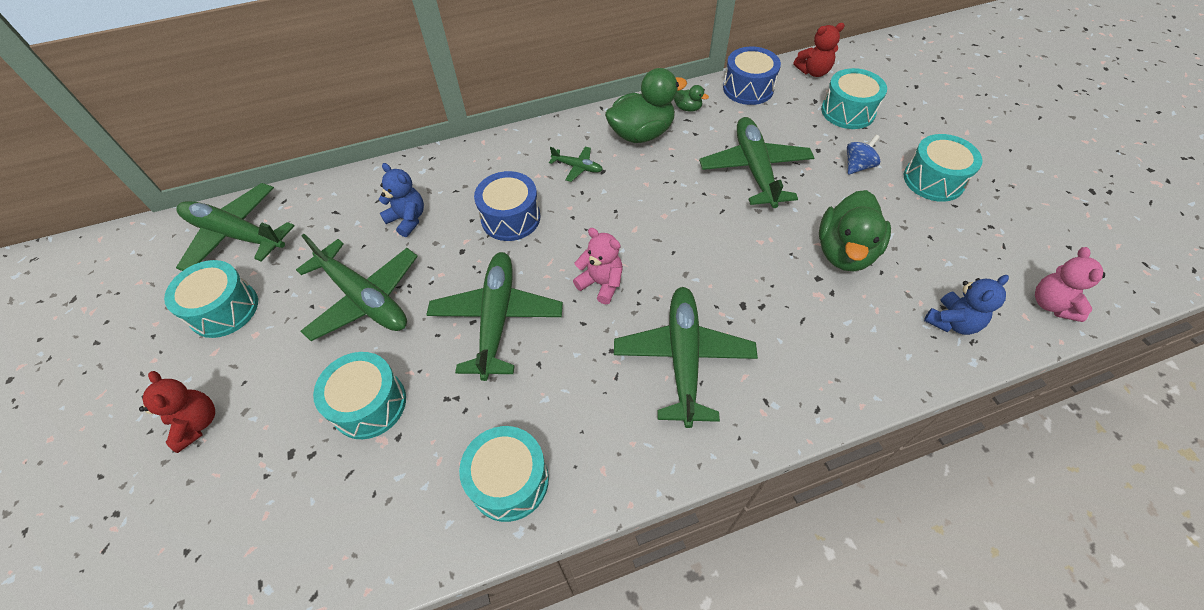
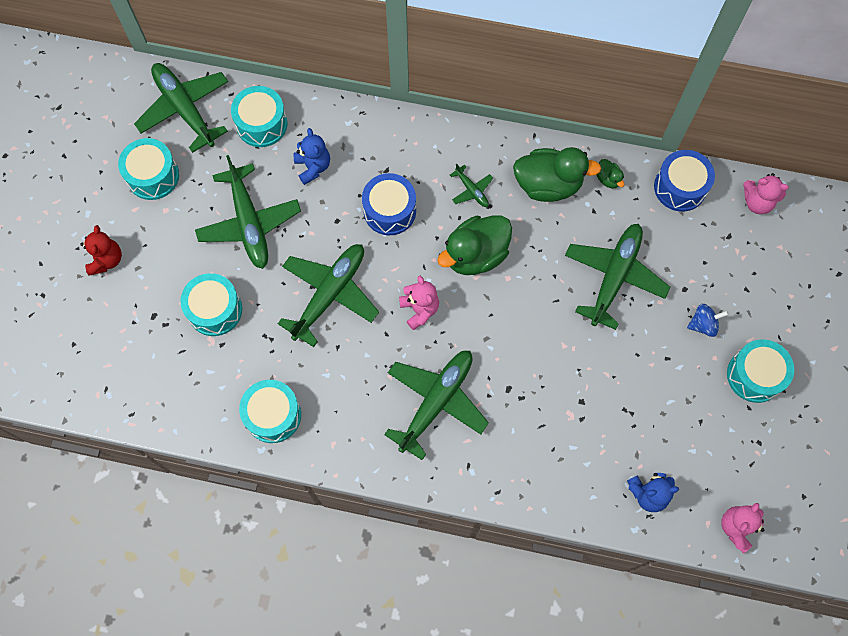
camera: 30 degrees right, 15 degrees up
red teddy bear [793,23,845,77] -> pink teddy bear [743,173,789,214]
green duck [819,190,891,272] -> green duck moved to [437,215,512,275]
turquoise drum [821,68,887,129] -> turquoise drum moved to [231,86,287,147]

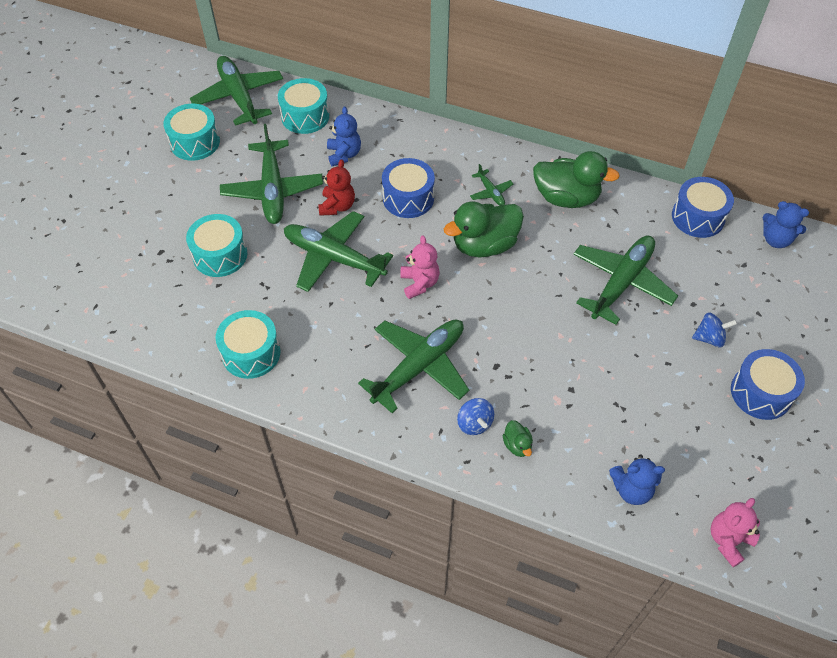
camera: 10 degrees right, 15 degrees down
red teddy bear [80,225,122,276] -> red teddy bear moved to [318,160,355,216]
green plane [278,244,379,347] -> green plane turned 105 degrees counterclockwise [284,211,393,292]
green duck [597,159,624,189] -> green duck moved to [502,420,533,457]
turquoise drum [727,339,794,403] -> blue drum [731,349,805,420]
pink teddy bear [743,173,789,214] -> blue teddy bear [762,201,809,248]
none -> blue spinning top [457,398,494,435]

